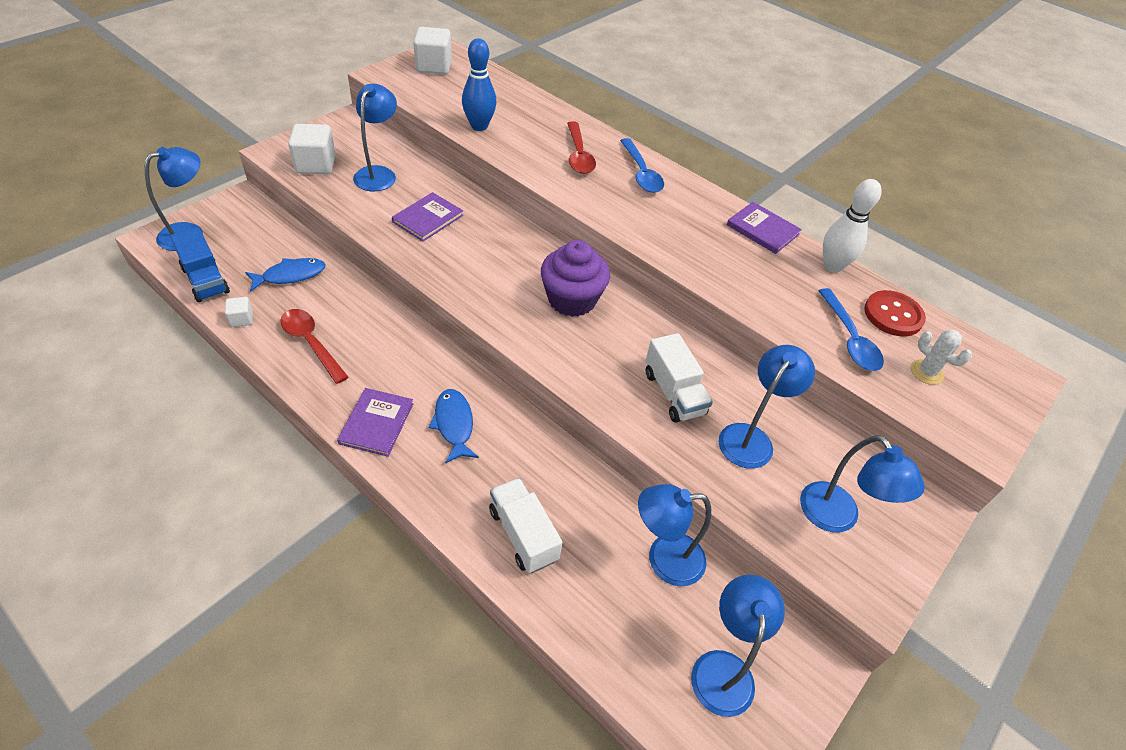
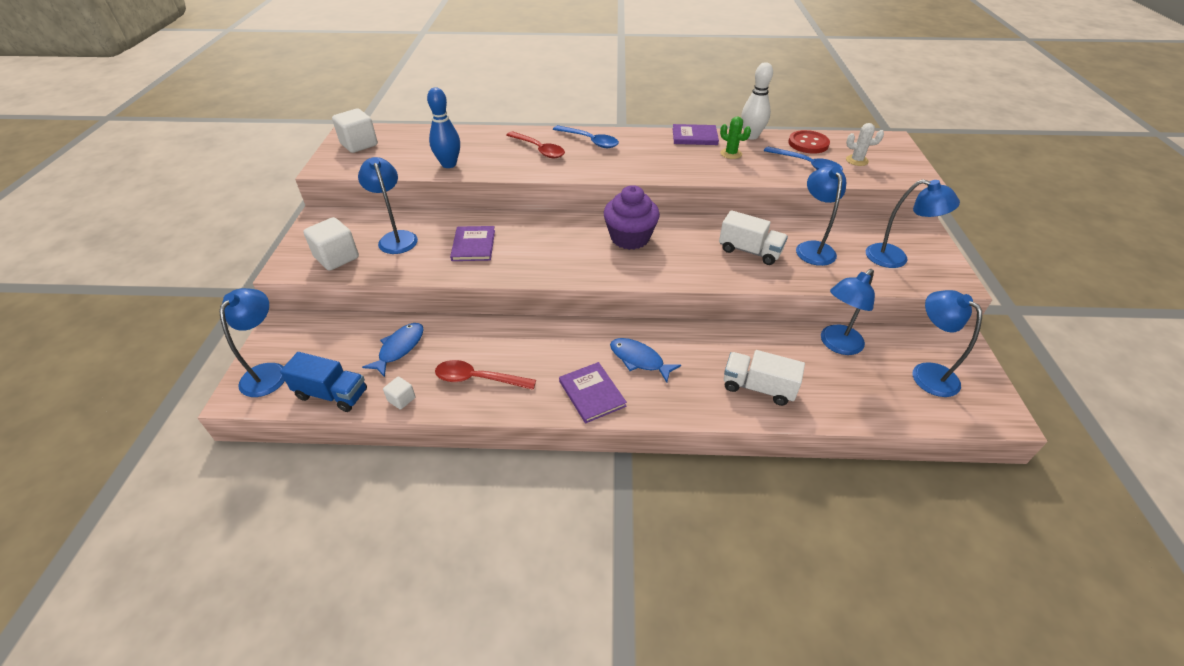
camera: 35 degrees left, 5 degrees down
none -> green cactus [720,116,751,159]

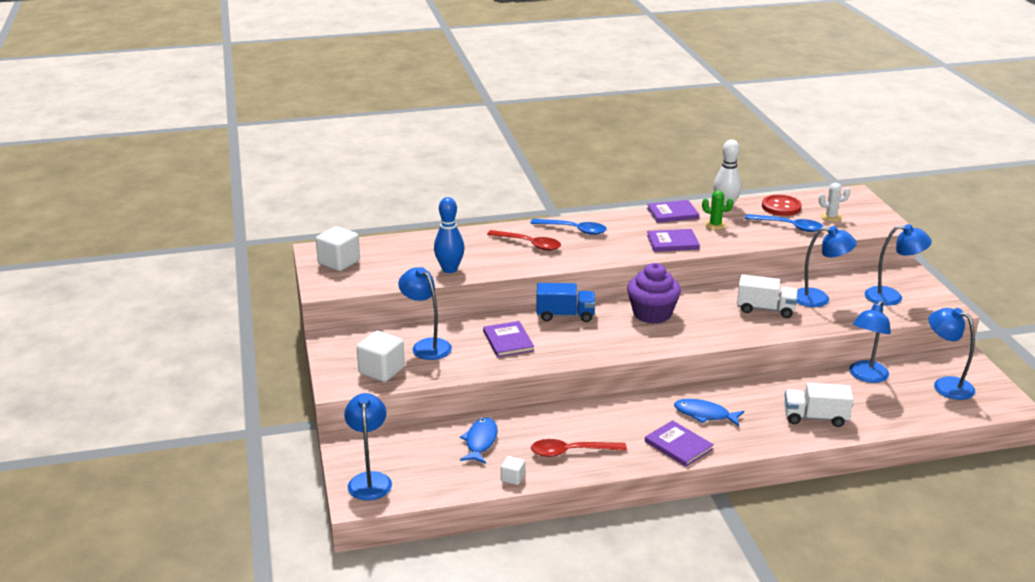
camera: 15 degrees left, 15 degrees down
blue truck [280,352,367,412] -> blue truck moved to [536,283,595,322]
blue lamp [796,166,846,266] -> blue lamp turned 120 degrees clockwise [797,226,857,307]
none -> purple book [647,229,700,252]

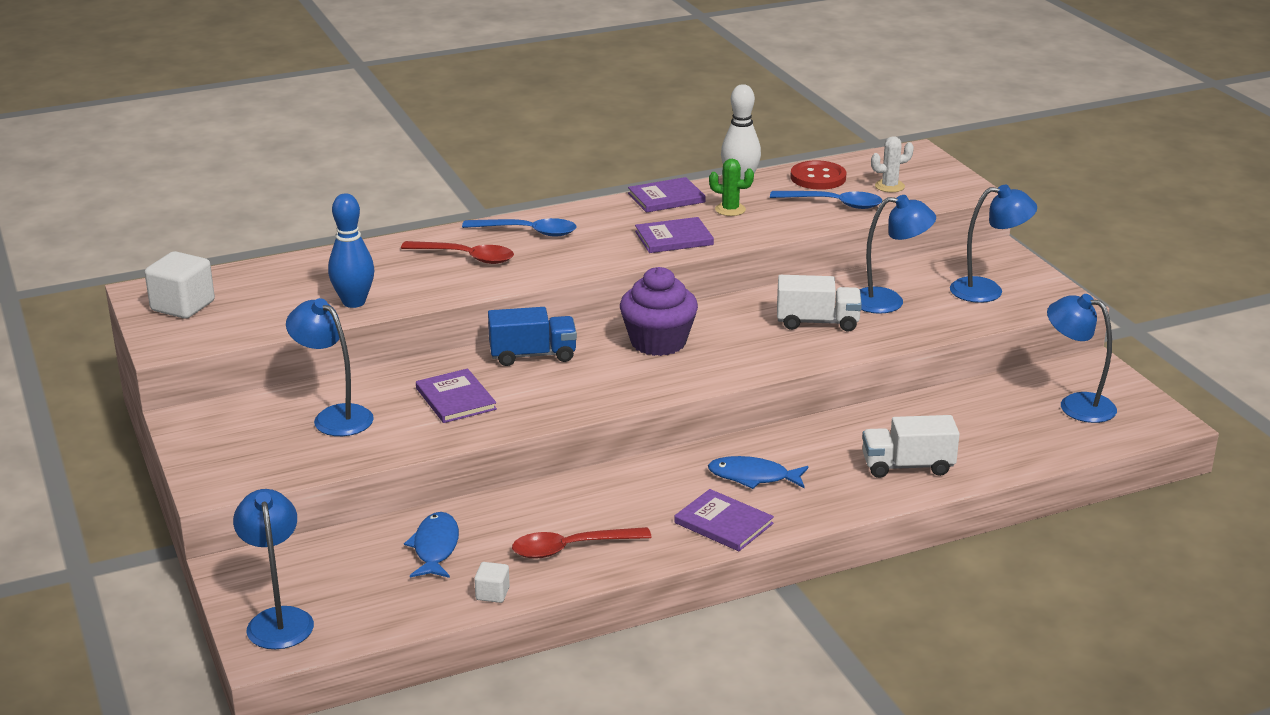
camera: 10 degrees left, 0 degrees up
white cube [357,331,405,382] -> none
blue lamp [849,301,891,383] -> none

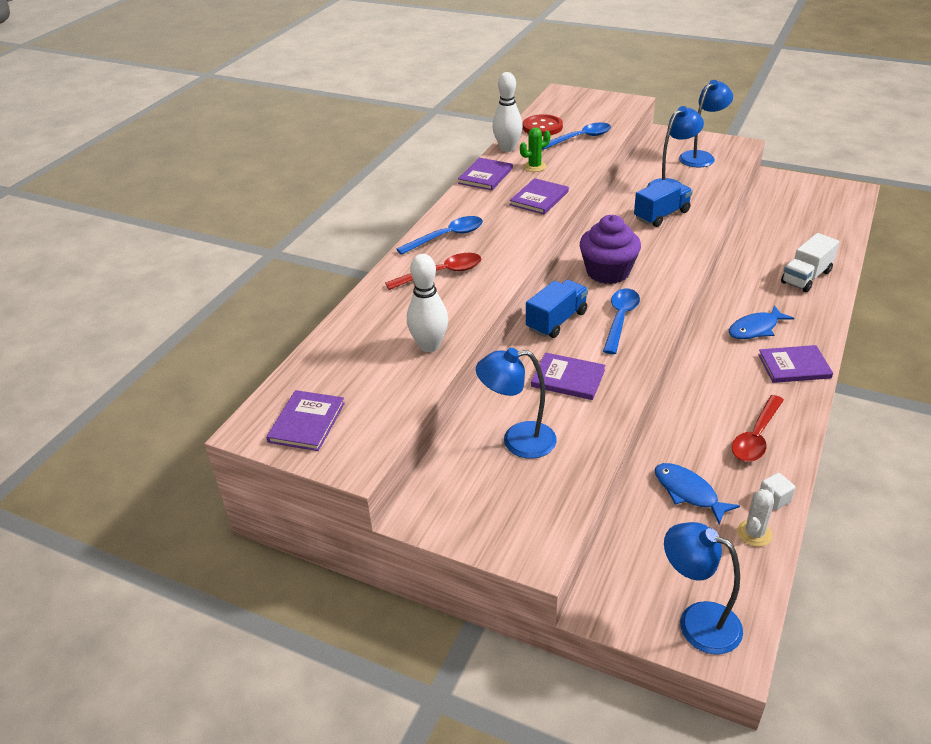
camera: 40 degrees left, 10 degrees up
white cube [145,251,215,319] -> purple book [266,390,345,451]
blue bowling pin [328,193,374,308] -> white bowling pin [407,254,448,352]
white truck [777,275,862,332] -> blue truck [634,180,693,227]
white cactus [871,136,914,192] -> white cactus moved to [737,484,775,547]
blue lamp [1047,294,1117,423] -> none
none -> blue spoon [603,289,640,354]

